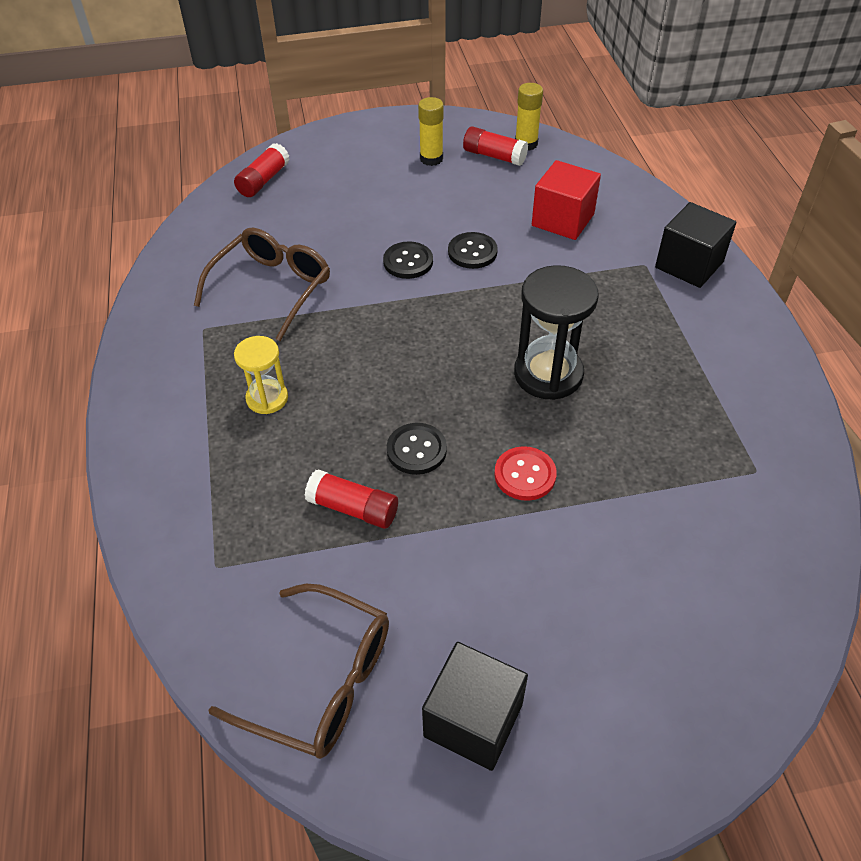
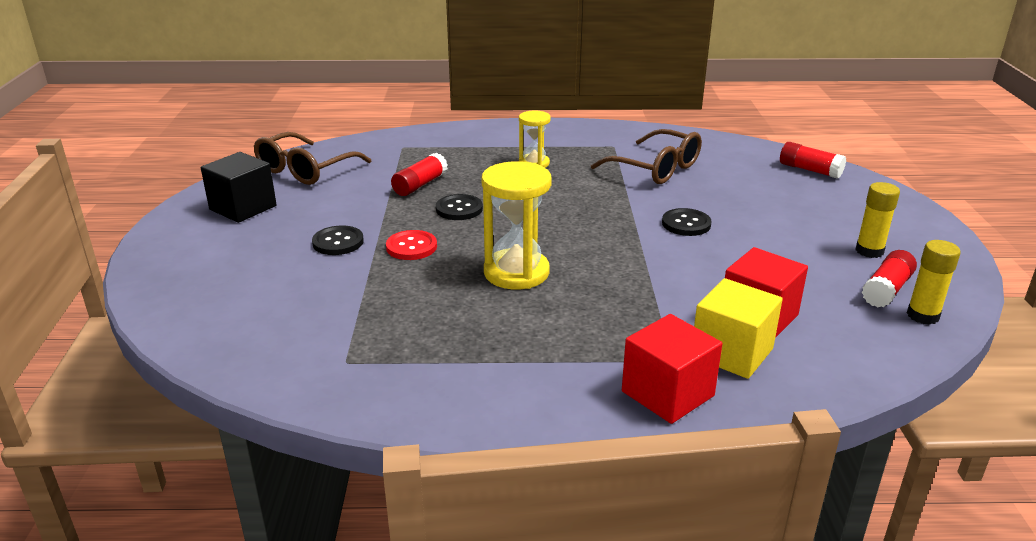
camera: 100 degrees right, 20 degrees down
black button [448,232,498,269] -> black button moved to [312,225,364,255]
black hourglass [514,265,599,400] -> yellow hourglass [482,161,552,289]
black cube [655,202,736,288] -> red cube [622,314,722,424]
none -> yellow cube [694,278,783,379]

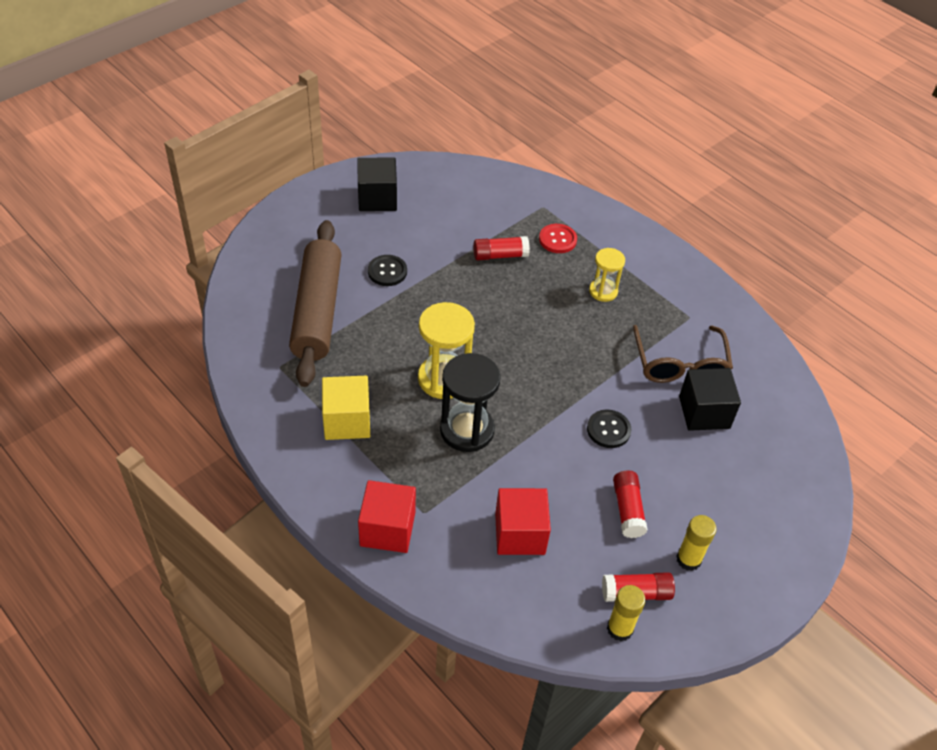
camera: 45 degrees right, 20 degrees up
brown glasses [253,132,371,185] -> none
red button [386,230,437,260] -> red button moved to [539,224,577,253]
black button [436,194,483,220] -> none
yellow cube [694,278,783,379] -> yellow cube moved to [322,376,370,440]
red glue stick [780,142,846,179] -> red glue stick moved to [613,471,648,538]
none -> brown rolling pin [289,220,342,387]
none -> black hourglass [440,353,501,452]
none -> black cube [679,368,741,431]

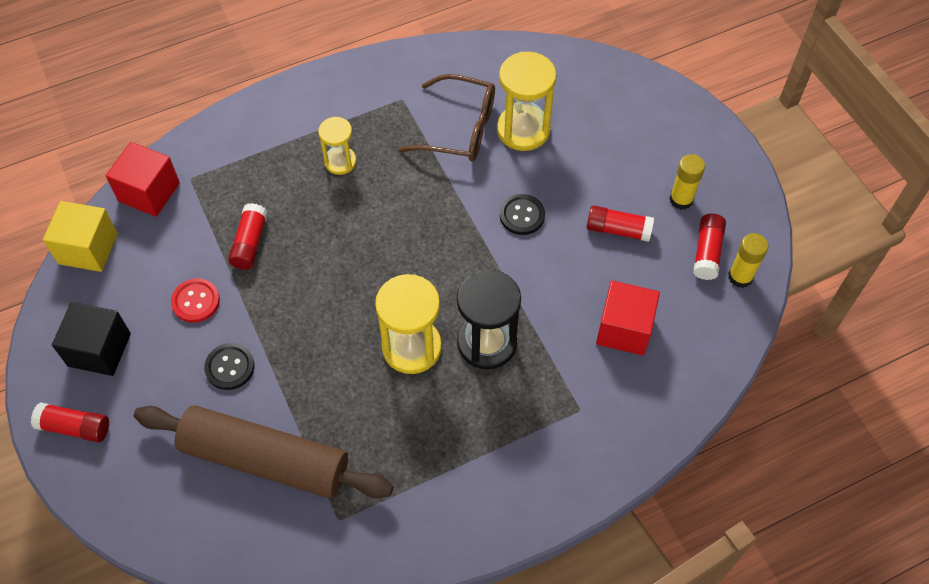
camera: 70 degrees left, 10 degrees up
yellow cube [322,376,370,440] -> yellow cube moved to [43,201,118,272]
red cube [358,480,416,553] -> red cube moved to [106,142,180,217]
red button [539,224,577,253] -> red button moved to [171,278,220,323]
black cube [679,368,741,431] -> yellow hourglass [497,52,557,151]
none -> red glue stick [31,402,109,442]

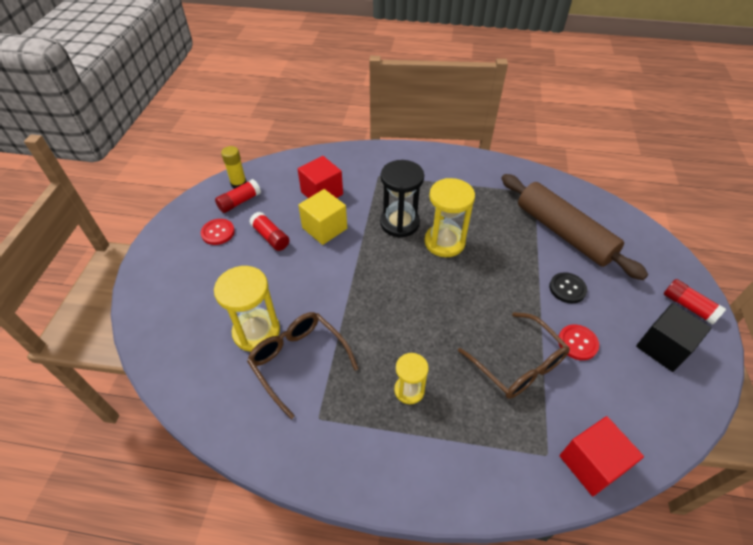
camera: 145 degrees left, 10 degrees down
yellow cube [43,201,118,272] -> yellow cube moved to [298,189,347,245]
red glue stick [228,203,268,270] -> brown glasses [458,312,570,399]
black button [500,194,545,235] -> none
yellow glue stick [669,154,705,210] -> red button [201,219,235,245]

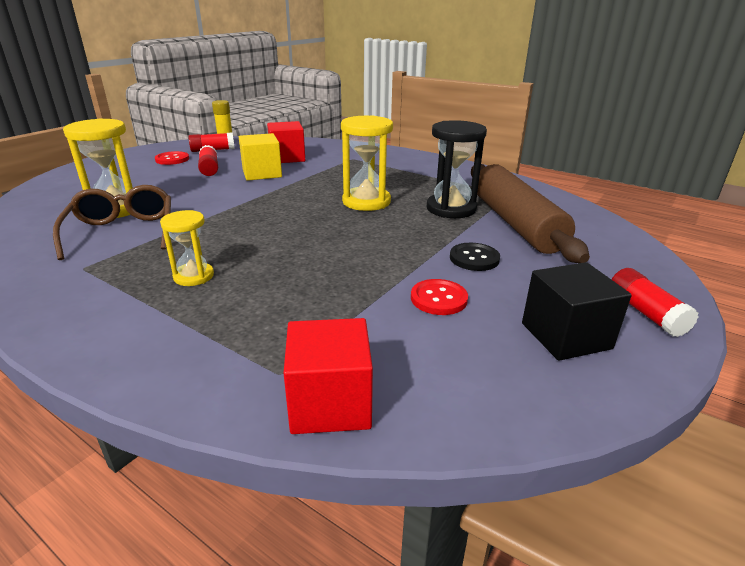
camera: 25 degrees right, 20 degrees down
black hourglass [380,160,424,238] -> black hourglass moved to [427,120,487,218]
brown glasses [458,312,570,399] -> none

